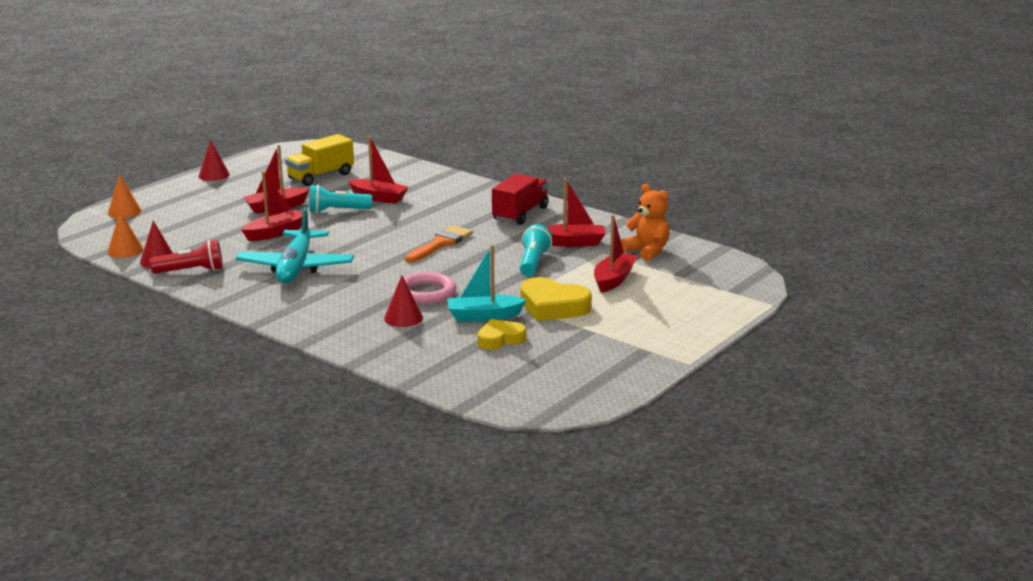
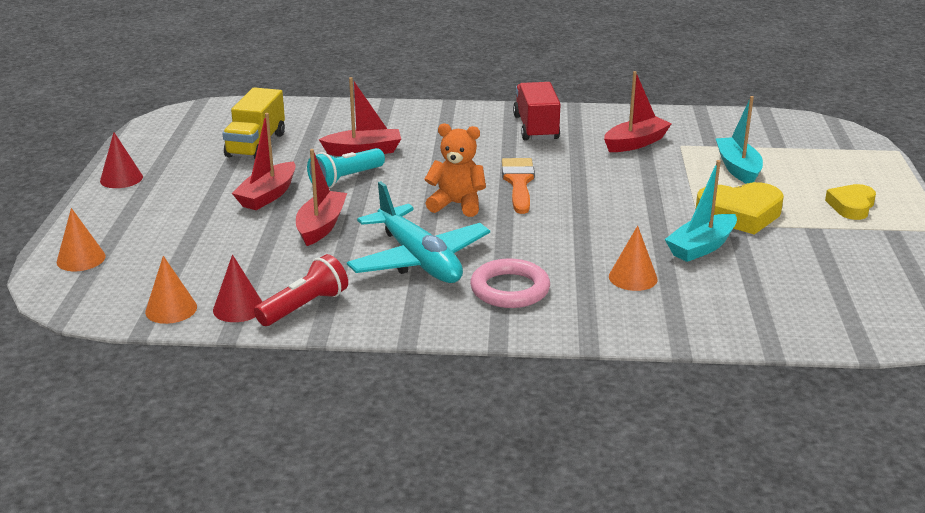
camera: 35 degrees left, 5 degrees up
red cone [384,275,423,327] -> orange cone [609,226,658,291]
pink ring [396,272,457,305] -> pink ring moved to [470,258,550,308]
yellow heart [477,319,526,350] -> yellow heart moved to [825,184,876,220]
turquoise flashlight [520,224,552,276] -> none
red boat [594,215,637,293] -> turquoise boat [715,96,763,184]
orange teddy bear [621,184,670,261] -> orange teddy bear moved to [424,123,486,217]

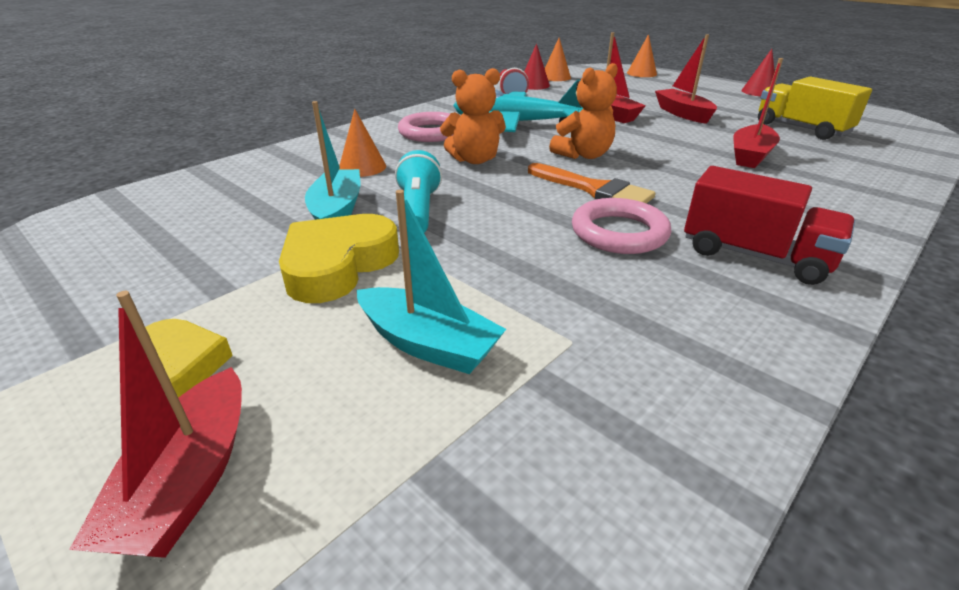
camera: 130 degrees right, 5 degrees up
turquoise flashlight [307,148,385,189] -> turquoise flashlight moved to [395,150,442,233]
red boat [604,71,672,152] -> red boat moved to [69,291,242,558]
none -> orange teddy bear [440,68,506,164]
none -> pink ring [572,198,671,254]

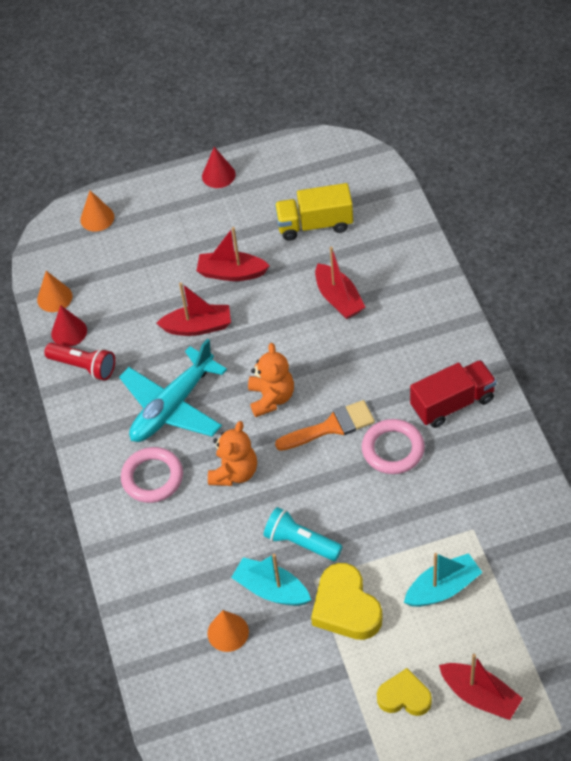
camera: 55 degrees left, 20 degrees up
orange cone [339,109,386,177] -> orange cone moved to [207,610,249,652]

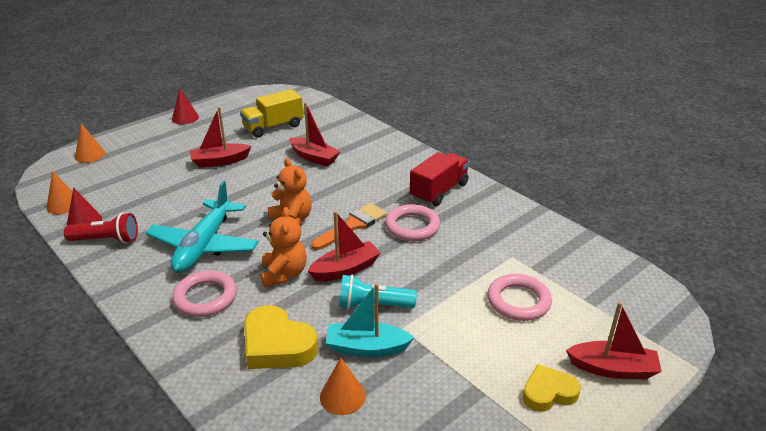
camera: 30 degrees left, 20 degrees down
red boat [156,282,231,336] -> red boat moved to [308,211,381,281]
yellow heart [311,563,383,640] -> yellow heart moved to [244,305,318,369]
turquoise boat [404,553,483,607] -> pink ring [487,274,552,321]

